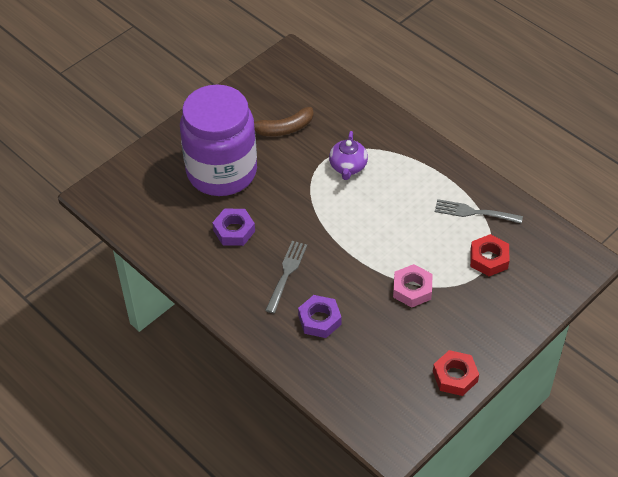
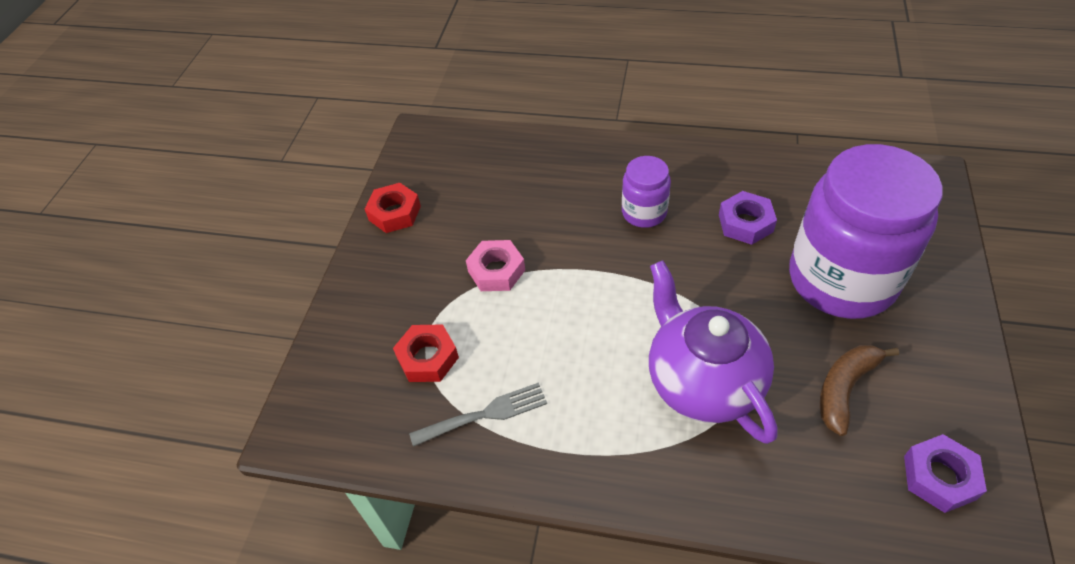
camera: 150 degrees right, 0 degrees up
grey fork [265,241,307,313] -> purple jar [622,156,671,228]
purple nut [298,295,342,338] -> purple nut moved to [904,434,987,513]
purple teapot [329,131,368,180] -> purple teapot [649,260,777,444], size x1.85

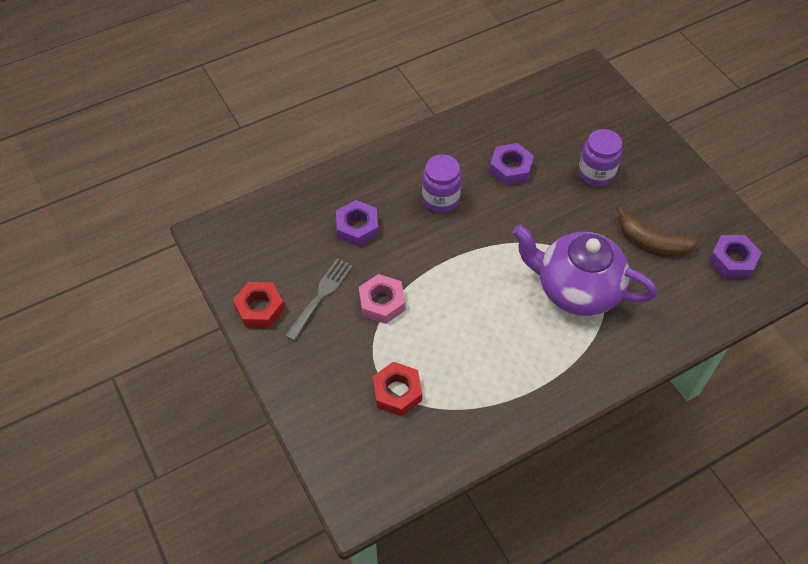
camera: 45 degrees left, 5 degrees up
grey fork [409,382,547,447] -> grey fork moved to [285,258,353,341]
purple jar [789,144,943,319] -> purple jar [578,129,622,187], size x0.47
brown banana [820,345,899,436] -> brown banana turned 60 degrees counterclockwise [617,207,698,255]
none -> purple nut [336,200,379,246]

